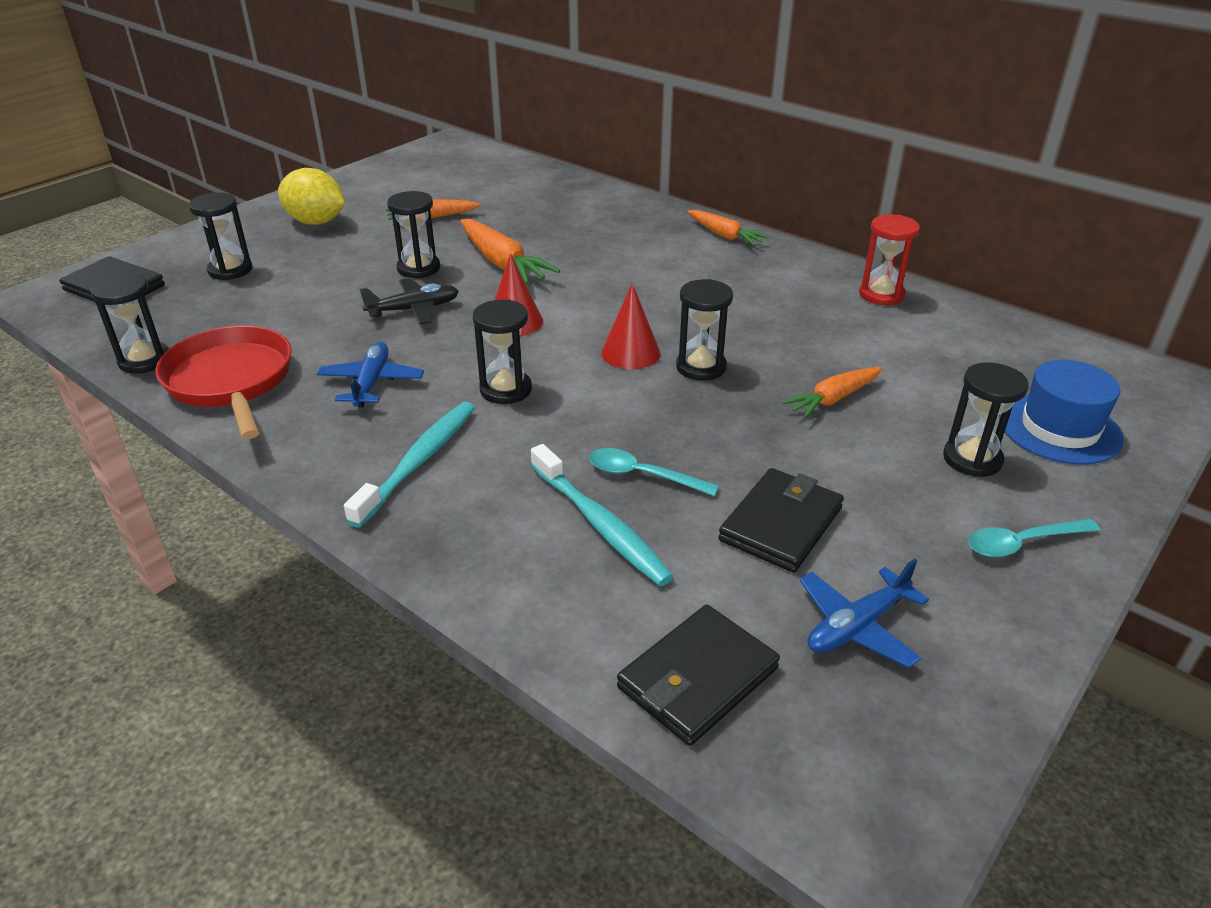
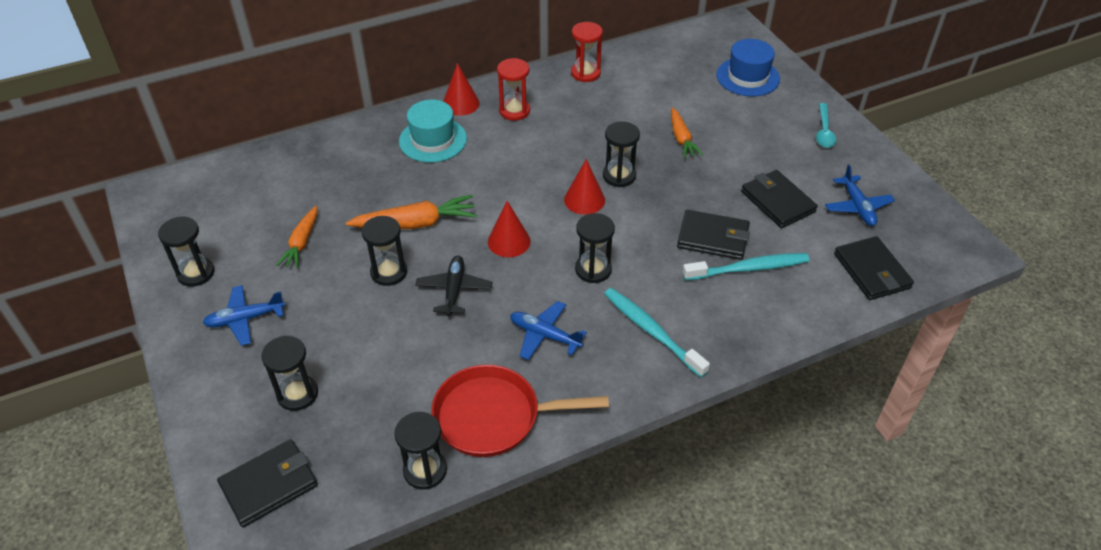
camera: 65 degrees left, 10 degrees up
yellow lemon [278,168,345,225] -> blue plane [203,285,285,346]
turquoise spoon [589,448,719,496] -> black wallet [677,210,750,260]
orange carrot [687,210,769,246] -> red cone [443,63,480,116]
black hourglass [943,362,1029,477] -> black hourglass moved to [158,216,215,287]
none -> turquoise hat [399,100,467,162]
none -> red hourglass [497,58,530,121]

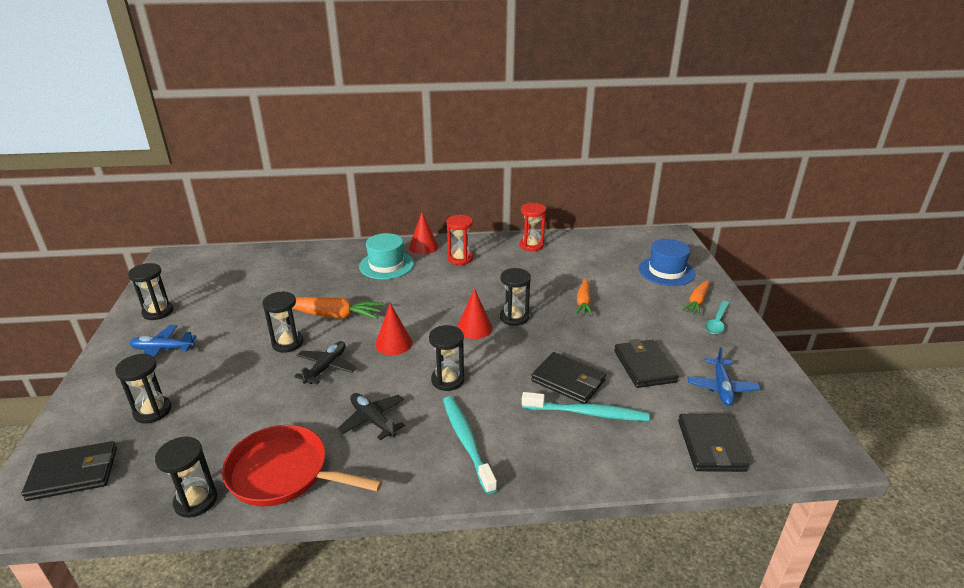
camera: 20 degrees right, 15 degrees down
orange carrot [277,206,317,268] -> orange carrot moved to [682,280,709,315]
blue plane [510,301,587,360] -> black plane [337,393,405,440]

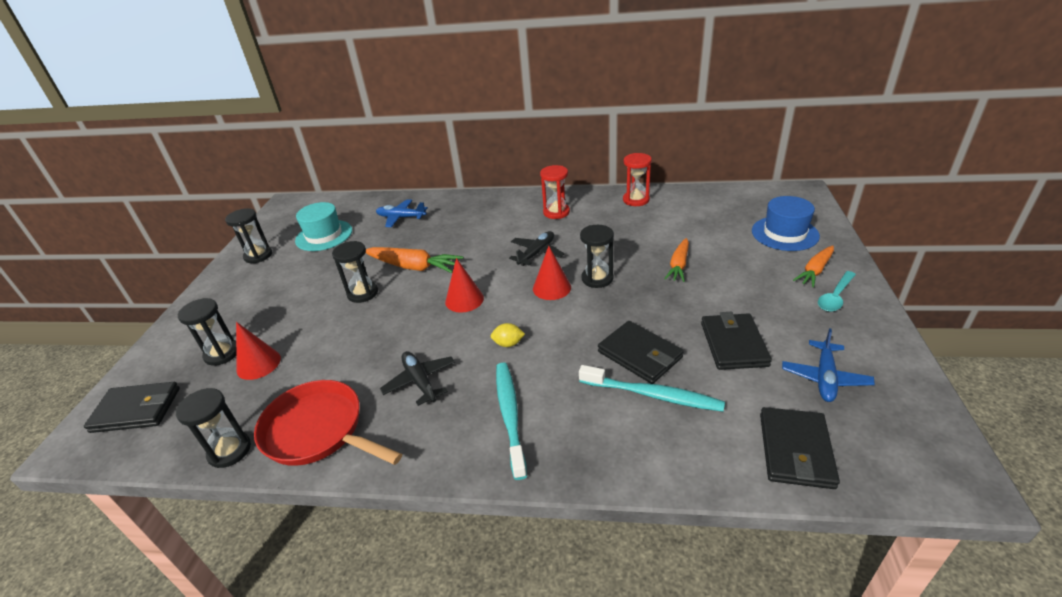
camera: 15 degrees right, 5 degrees up
blue plane [129,325,197,358] -> blue plane moved to [376,199,428,227]
black plane [294,341,357,384] -> black plane moved to [509,231,564,266]
turquoise hat [359,233,414,280] -> turquoise hat moved to [295,202,352,251]
red cone [409,212,439,255] -> red cone moved to [236,322,281,380]
black hourglass [429,325,465,391] -> yellow lemon [491,323,525,347]

